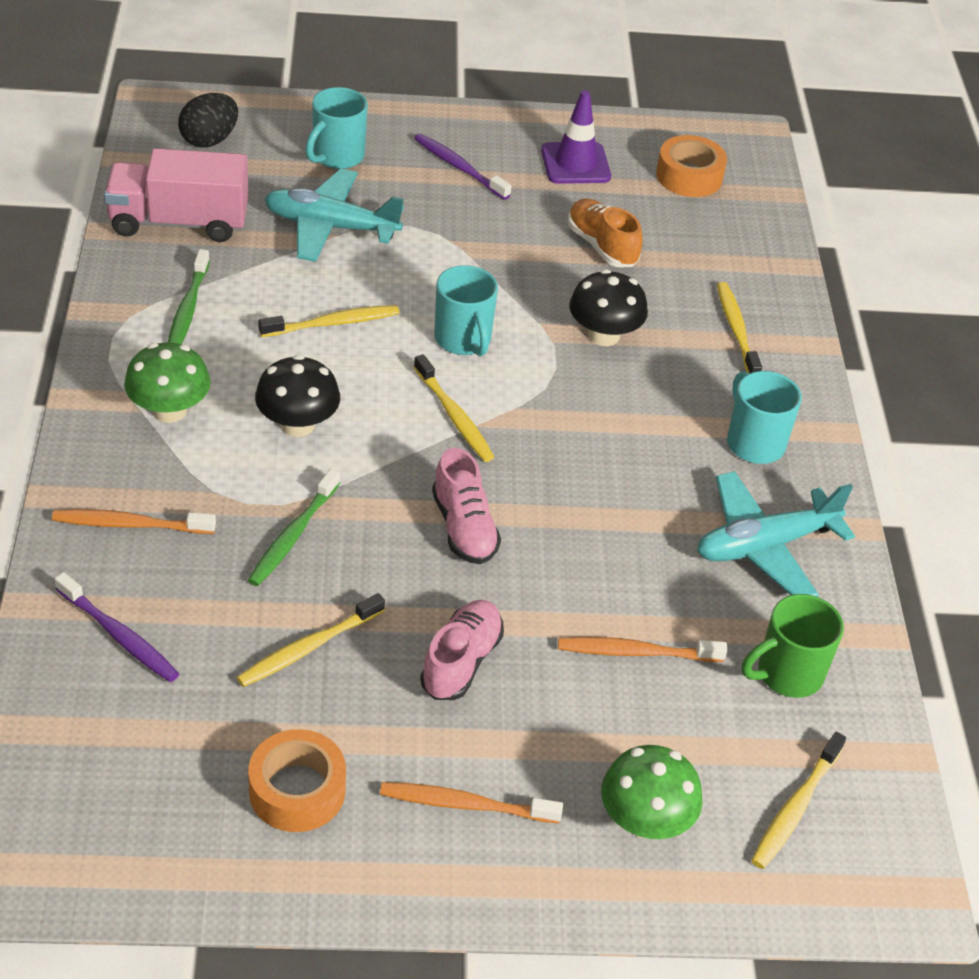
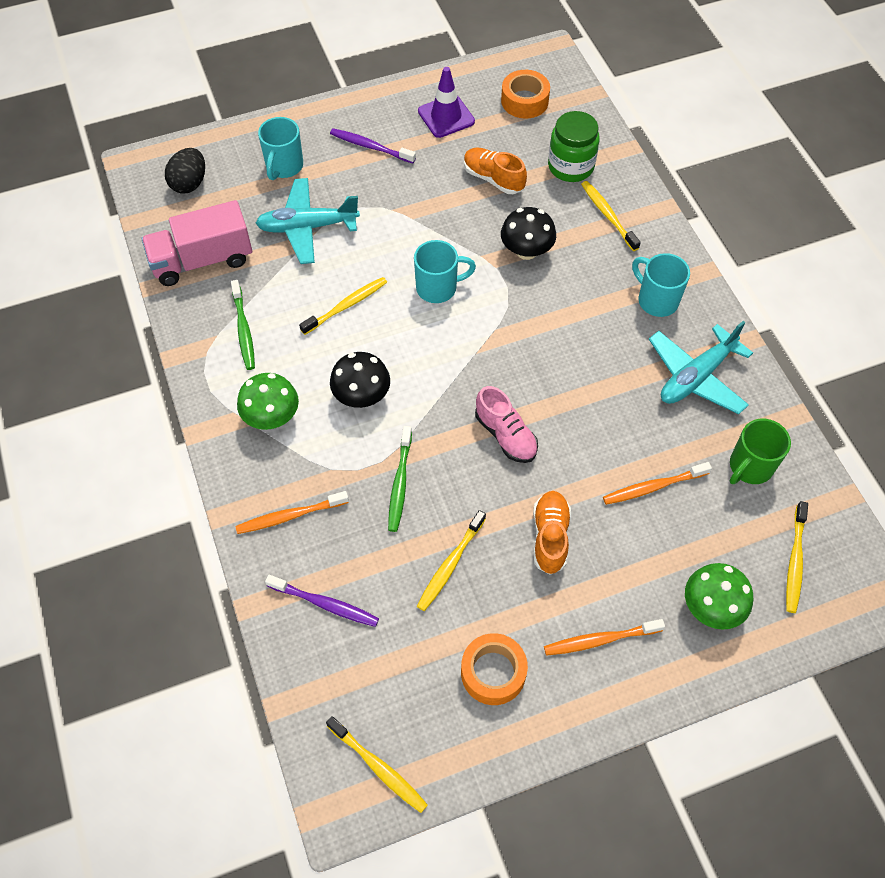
camera: 15 degrees left, 15 degrees up
yellow toothbrush [414,354,494,462] -> yellow toothbrush moved to [326,716,428,813]
pink shoe [420,600,504,700] -> orange shoe [533,491,571,575]
turquoise mug [434,265,498,356] -> turquoise mug turned 60 degrees counterclockwise [414,240,476,303]
none -> green jar [548,111,600,182]

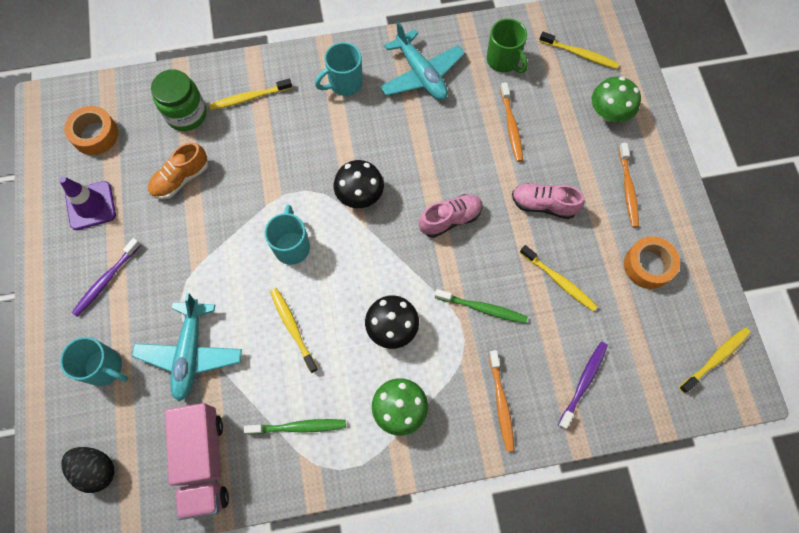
camera: 80 degrees left, 10 degrees up
black mushroom [501,207,556,260] -> black mushroom moved to [334,160,384,208]
orange shoe [533,491,571,575] -> pink shoe [512,183,585,219]

